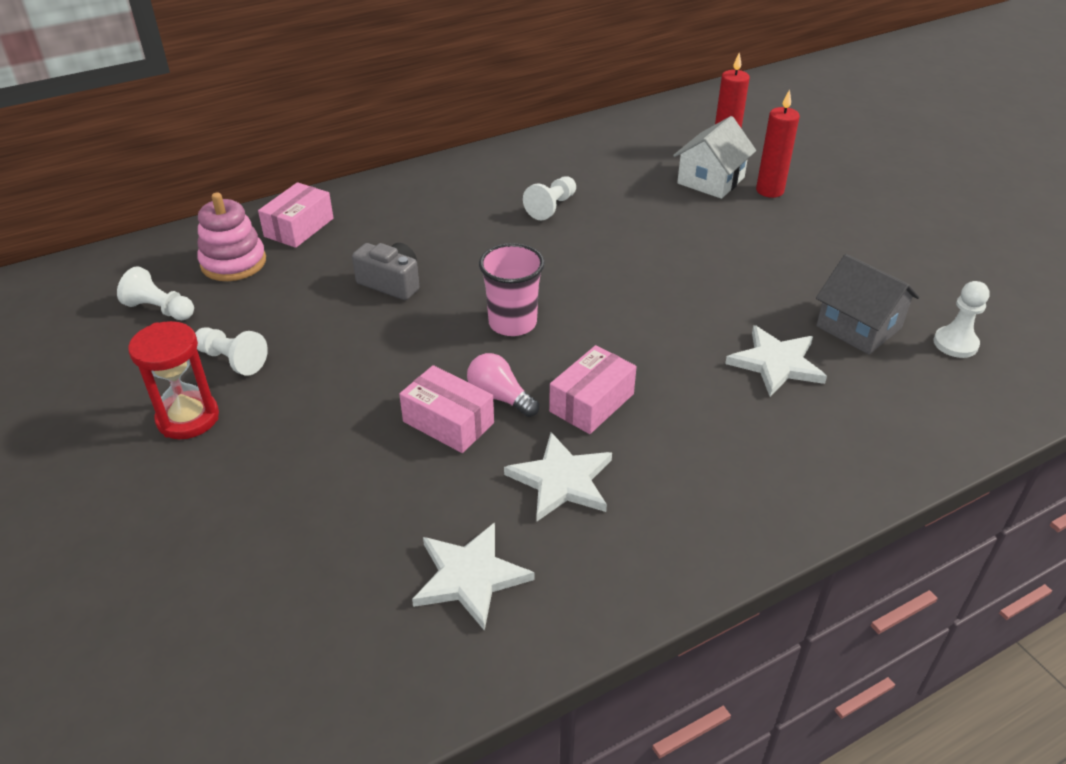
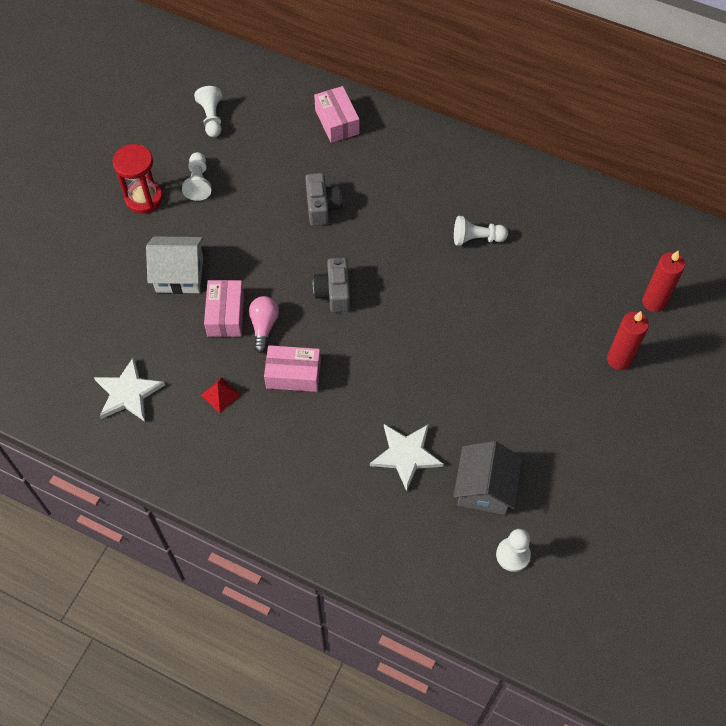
camera: 55 degrees right, 20 degrees up
pink stacking toy [197,193,266,281] -> none
pink box [258,182,334,248] -> pink box turned 75 degrees clockwise [314,86,360,143]
pink cup [479,243,545,336] -> grey camera [313,258,350,312]
white star [504,432,612,521] -> red pyramid [201,377,241,413]
white house [673,116,756,199] -> white house moved to [146,236,203,294]

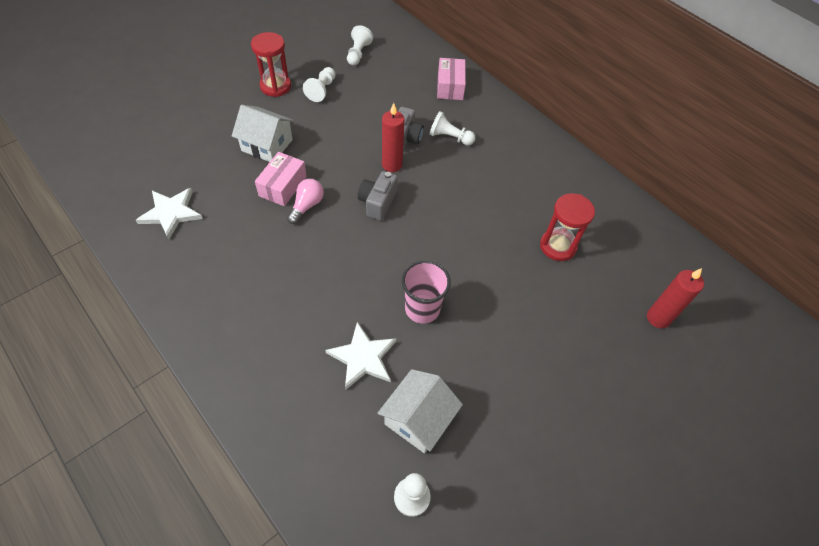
camera: 20 degrees right, 5 degrees down
red pyramid [201,377,241,413] -> none
pink box [264,345,321,392] -> none
grey house [453,441,522,515] -> white house [378,369,463,453]
white pawn [454,216,508,246] -> white pawn moved to [430,111,475,145]
red candle [607,311,649,370] -> red candle moved to [382,103,405,172]
none -> pink cup [402,260,451,324]
none -> red hourglass [540,193,595,261]

